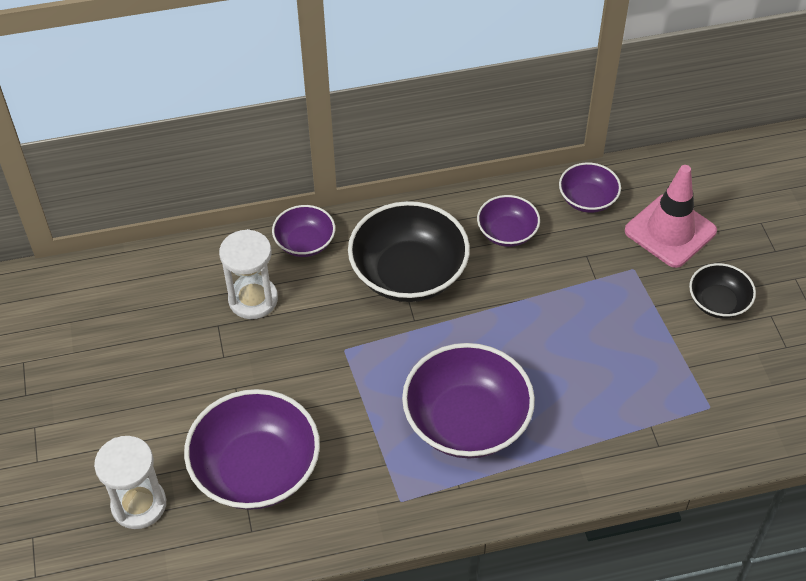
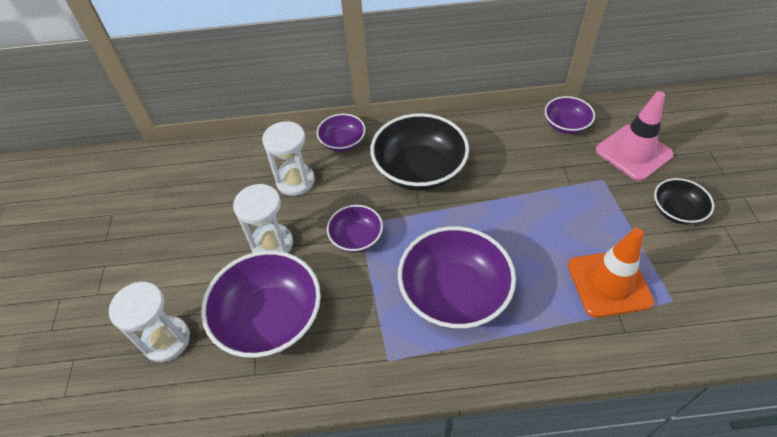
camera: 10 degrees right, 0 degrees up
purple bowl [477,195,540,247] -> purple bowl moved to [327,205,383,252]
none -> white hourglass [233,184,293,253]
none -> orange traffic cone [568,228,654,318]

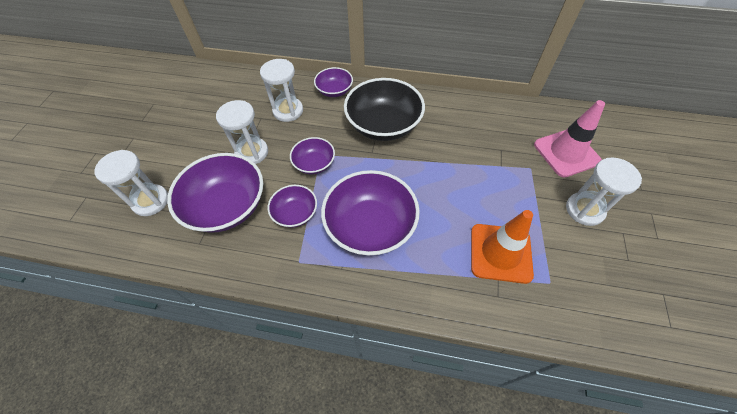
camera: 15 degrees right, 5 degrees up
purple bowl [545,96,595,134] -> purple bowl moved to [268,185,317,228]
black bowl [654,178,714,225] -> white hourglass [566,158,642,226]

